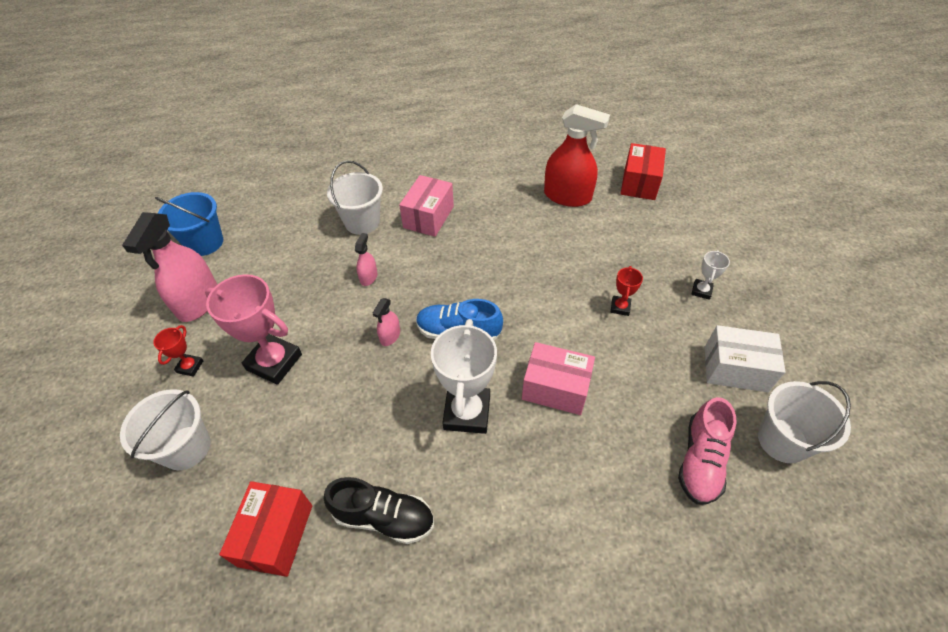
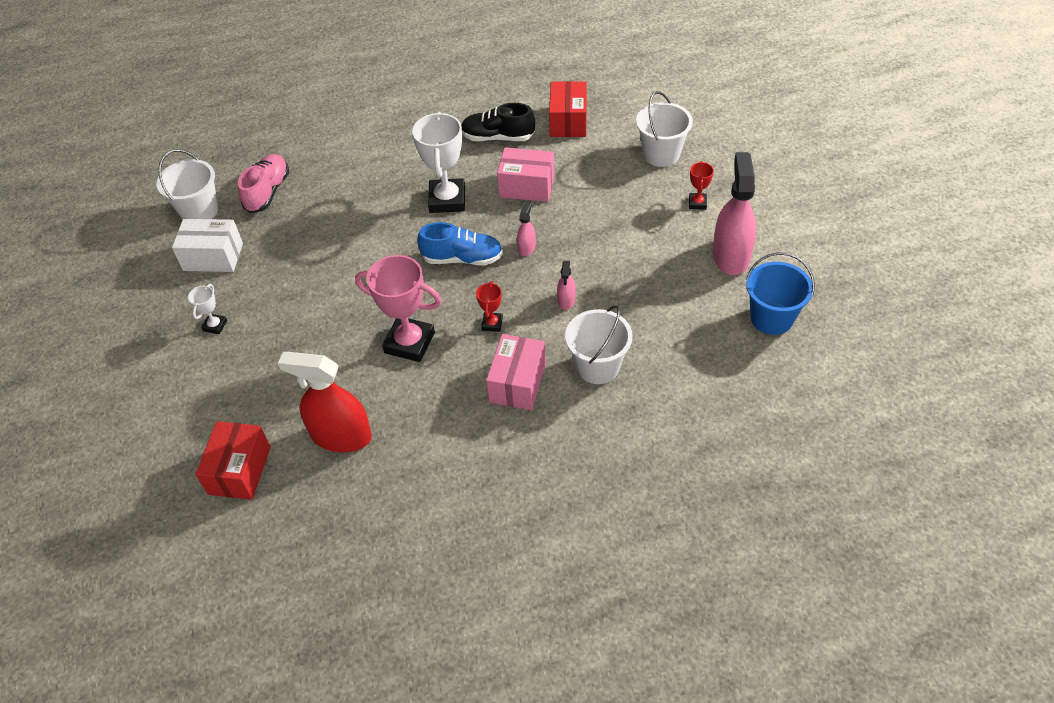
camera: 175 degrees right, 0 degrees up
pink trophy [205,274,302,385] -> pink trophy moved to [355,255,441,362]
pink box [522,342,595,415] -> pink box moved to [497,147,554,202]
red trophy [611,266,643,316] -> red trophy moved to [476,281,503,332]

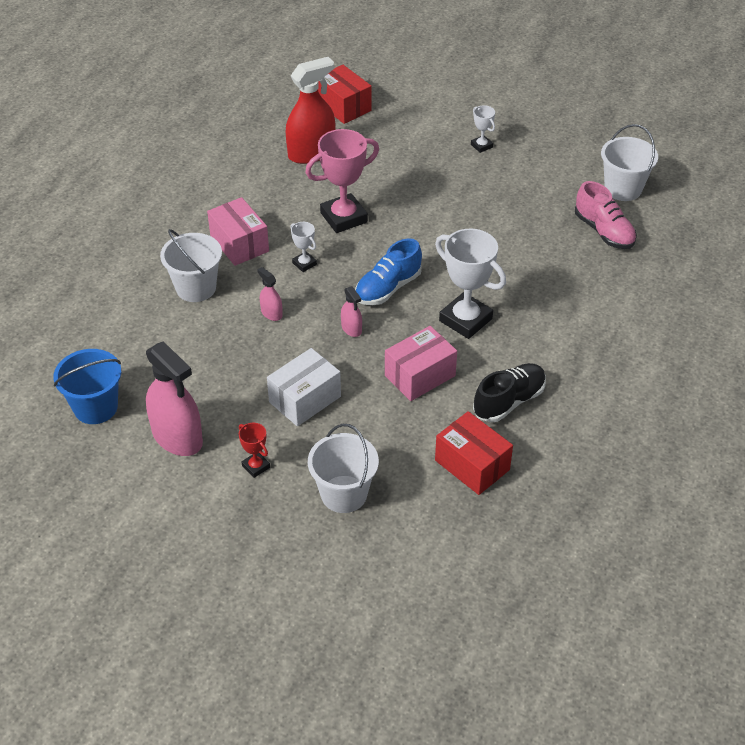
camera: 130 degrees right, 5 degrees down
white box [172,219,243,272] -> white box moved to [267,348,341,426]
red trophy [476,281,503,332] -> white trophy [290,222,317,272]

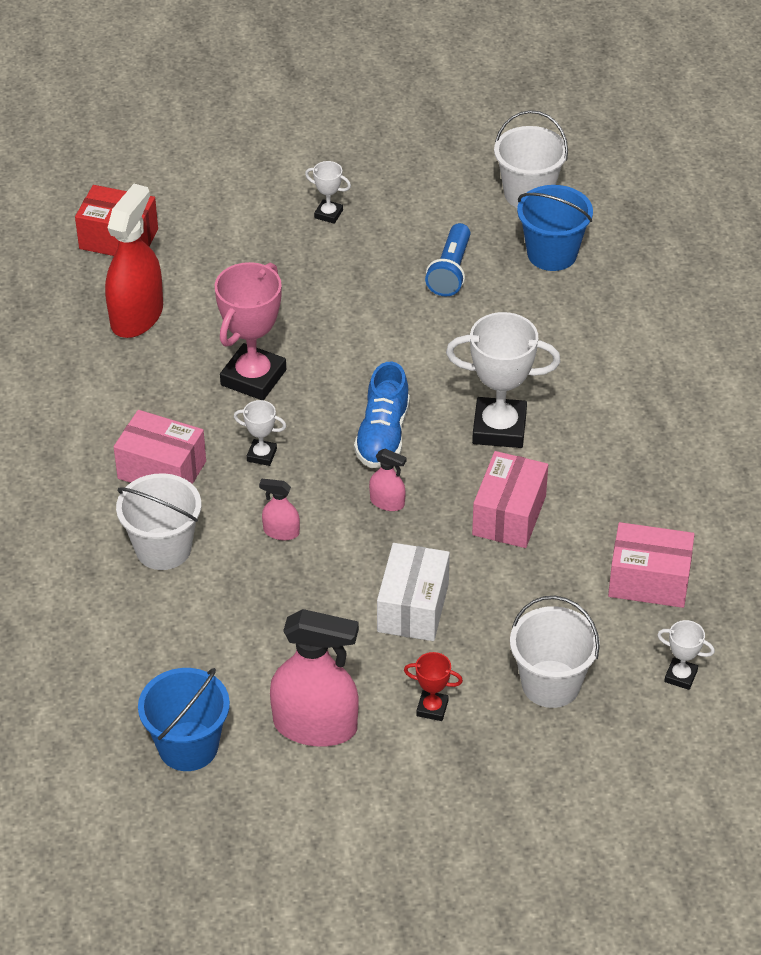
camera: 35 degrees left, 0 degrees up
red box [435,411,513,495] -> pink box [608,522,695,608]
black shoe [473,363,546,422] -> none
pink shoe [575,181,637,249] -> blue bucket [517,185,593,271]
none -> blue flashlight [425,223,470,296]
none -> white trophy [657,620,715,690]

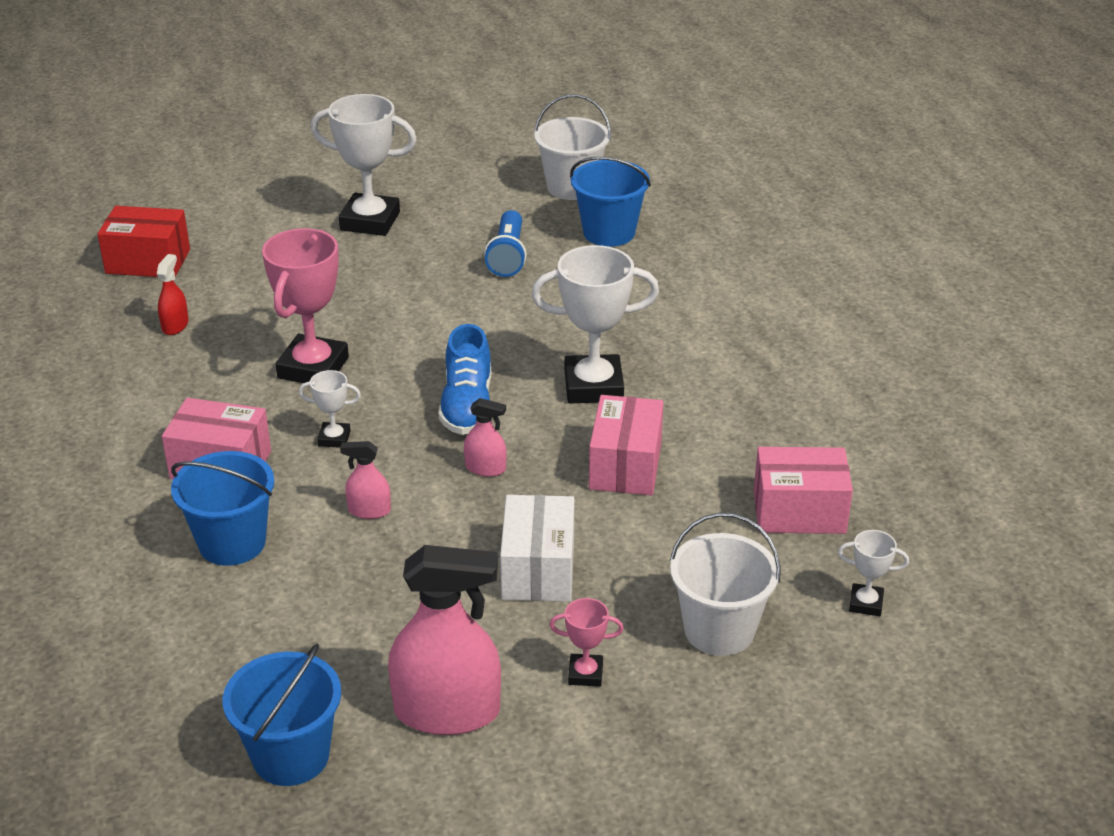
camera: 10 degrees left, 10 degrees down
red spray bottle [105,184,163,338] -> red spray bottle [157,254,189,335], size x0.46
white bucket [116,473,201,570] -> blue bucket [171,451,274,566]
white trophy [305,161,351,224] -> white trophy [311,94,417,236], size x2.08
red trophy [404,652,463,721] -> pink trophy [549,598,624,687]

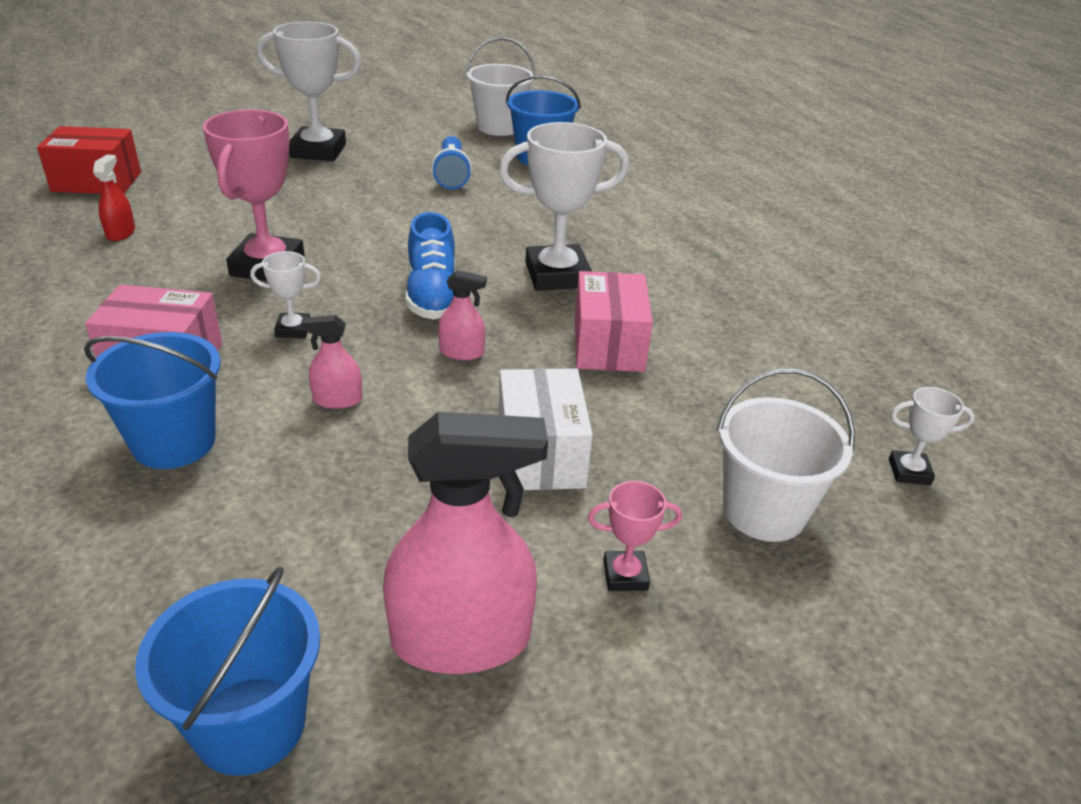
camera: 10 degrees left, 0 degrees up
pink box [754,447,853,534] -> none

